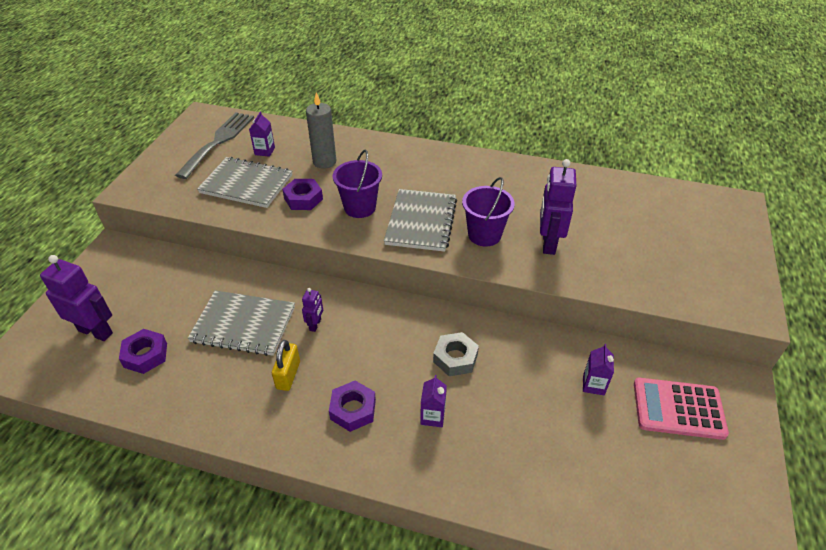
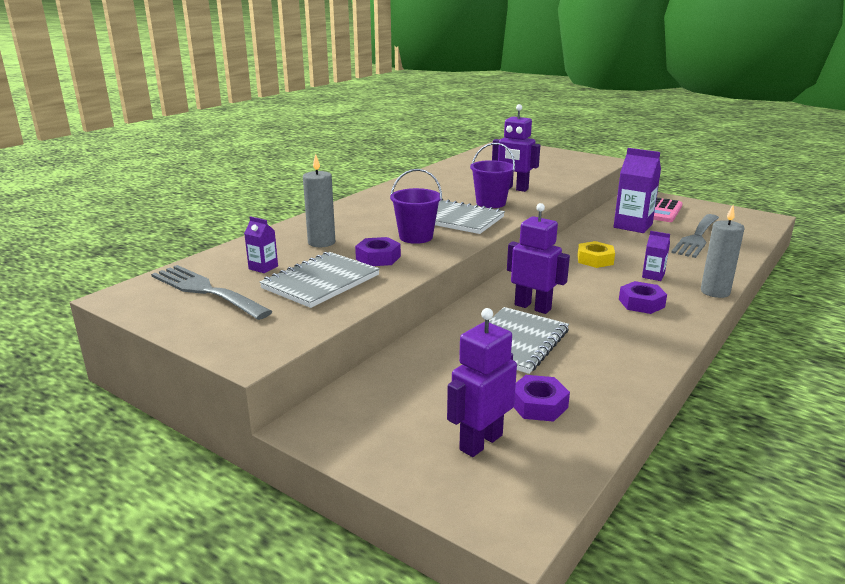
camera: 70 degrees left, 20 degrees down
yellow padlock [272,340,300,391] -> none
purple robot [302,288,323,332] -> purple robot [507,203,570,314], size x1.95
grey nut [433,332,479,376] -> yellow nut [577,241,615,268]
purple carton [583,344,614,396] -> purple carton [614,148,661,233], size x1.96
none -> grey fork [671,214,719,258]
none -> grey candle [701,205,745,298]

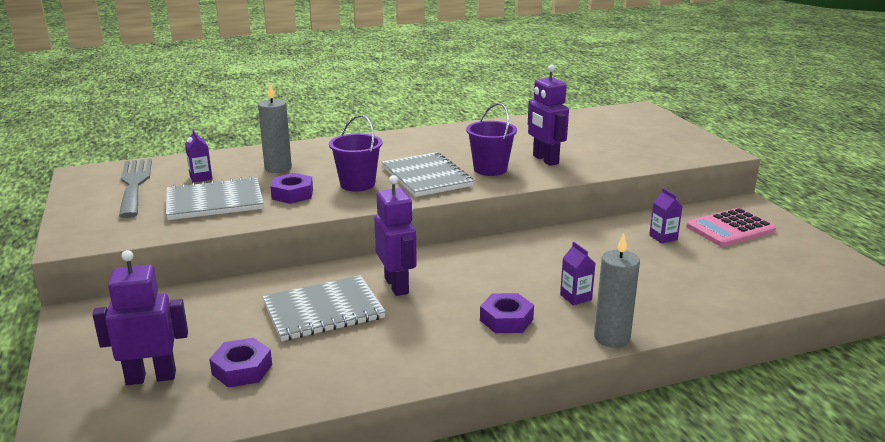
camera: 35 degrees right, 0 degrees up
yellow nut [577,241,615,268] -> none
purple carton [614,148,661,233] -> purple carton [649,188,682,244], size x0.51
grey fork [671,214,719,258] -> none

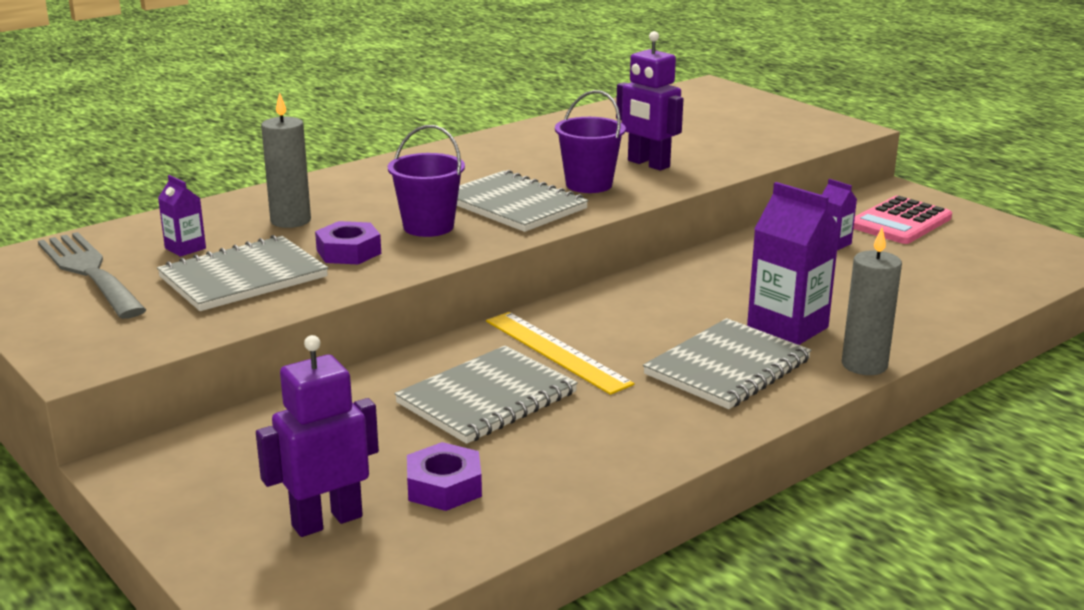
camera: 20 degrees left, 0 degrees up
purple robot [374,175,417,296] -> yellow ruler [486,312,634,395]
purple nut [480,293,534,333] -> grey notebook [643,318,811,409]
purple carton [560,242,595,305] -> purple carton [747,182,840,345], size x1.96

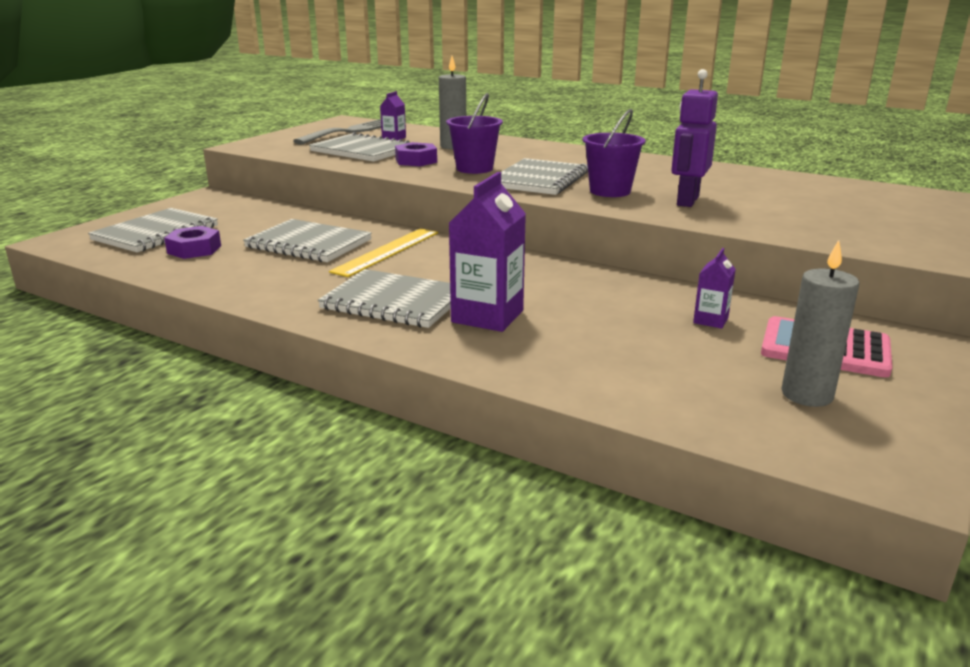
camera: 70 degrees right, 0 degrees up
purple robot [256,335,379,537] -> grey notebook [88,208,218,252]
grey candle [842,228,902,375] -> grey candle moved to [781,240,859,407]

